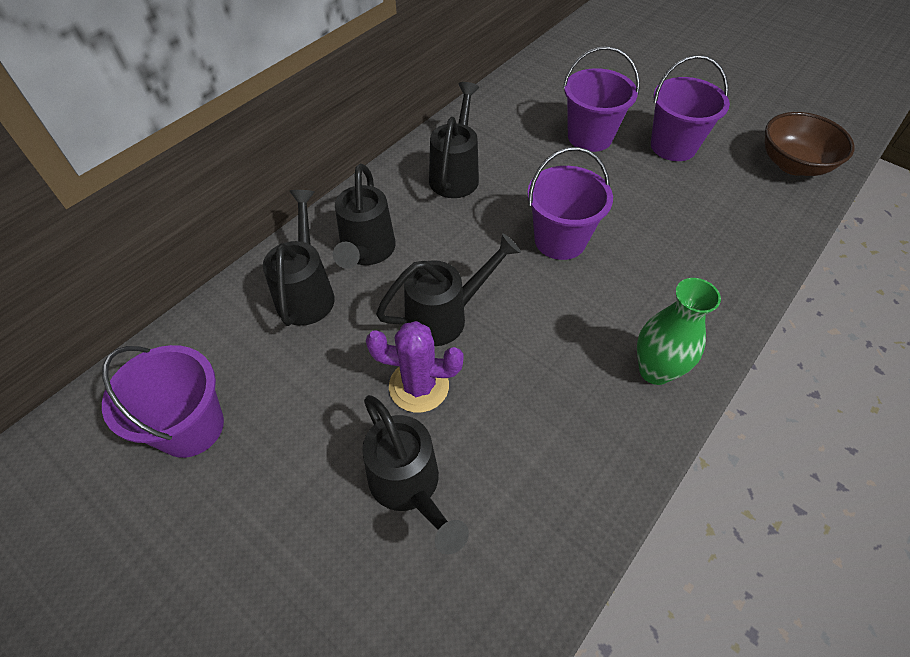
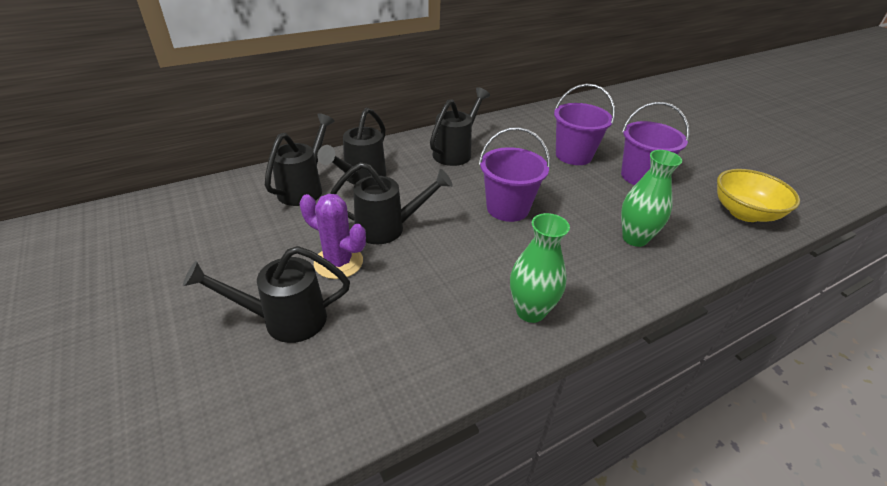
camera: 20 degrees right, 15 degrees down
purple bucket [102,345,224,458] -> none
black watering can [362,395,469,554] -> black watering can turned 90 degrees clockwise [183,246,350,343]
brown bowl [765,112,855,176] -> yellow bowl [717,169,800,222]
none -> green vase [621,150,682,247]

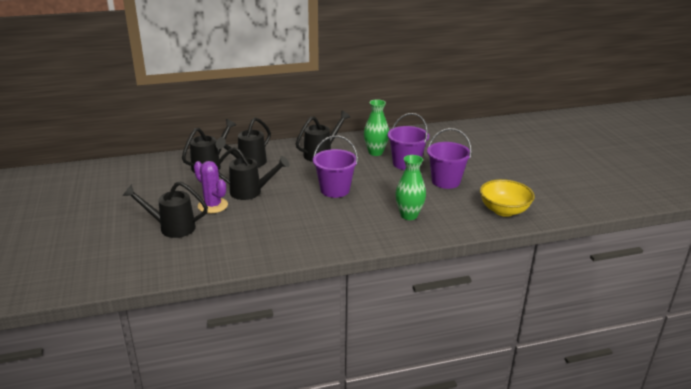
camera: 15 degrees right, 10 degrees down
green vase [510,213,570,323] -> green vase moved to [364,99,389,156]

